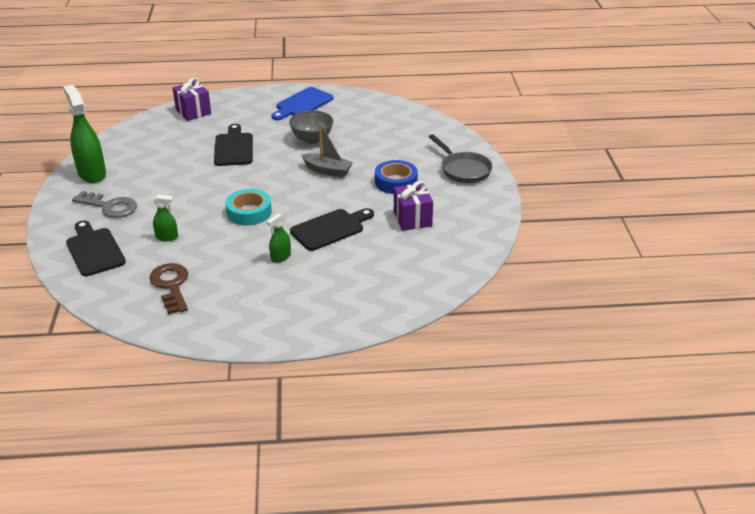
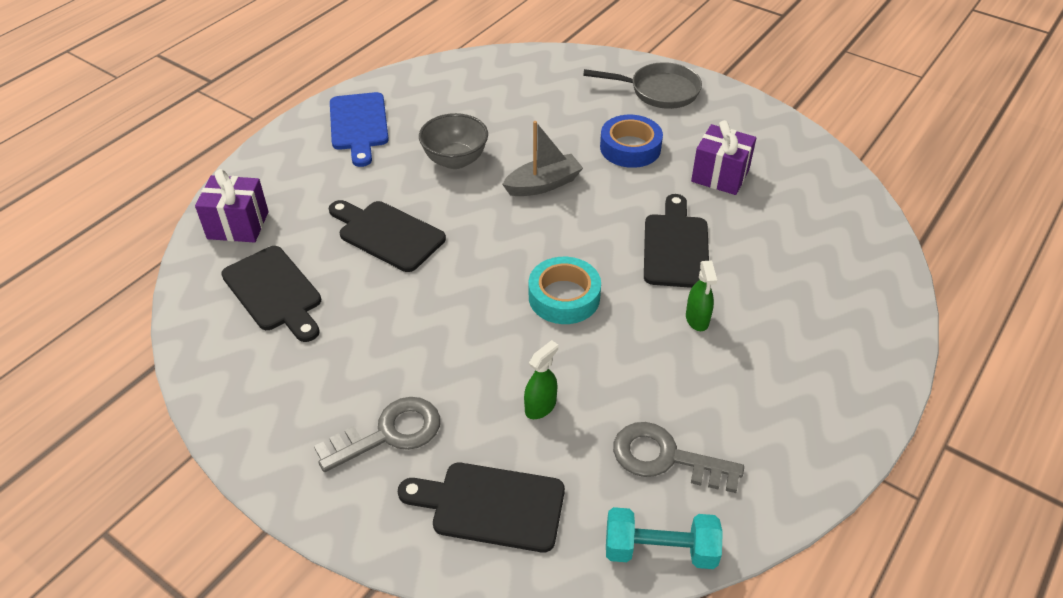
camera: 50 degrees left, 10 degrees up
green spray bottle [63,85,106,183] -> none
brown key [149,263,188,315] -> grey key [613,422,744,493]
none -> black cutting board [221,246,321,342]
none -> turquoise dumbbell [606,507,723,569]

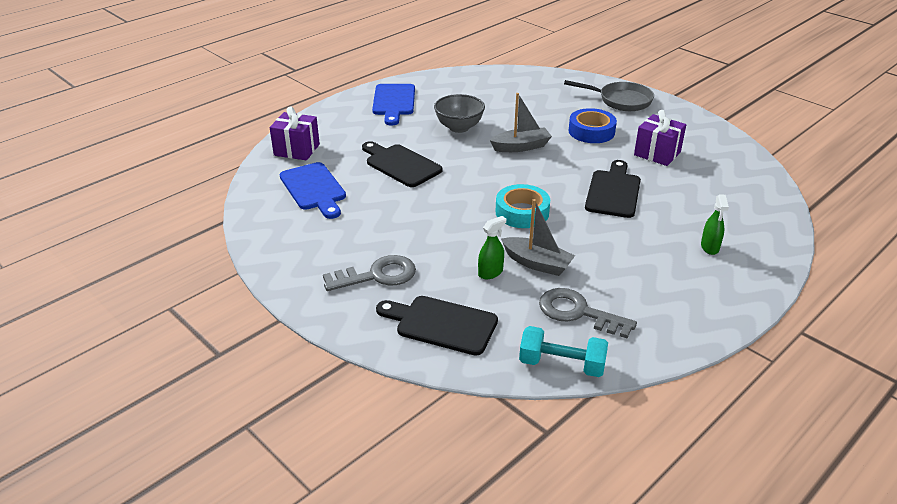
camera: 10 degrees right, 10 degrees down
black cutting board [221,246,321,342] -> blue cutting board [280,162,346,219]
green spray bottle [686,261,717,331] -> green spray bottle moved to [701,194,729,255]
none -> grey boat [501,199,575,276]

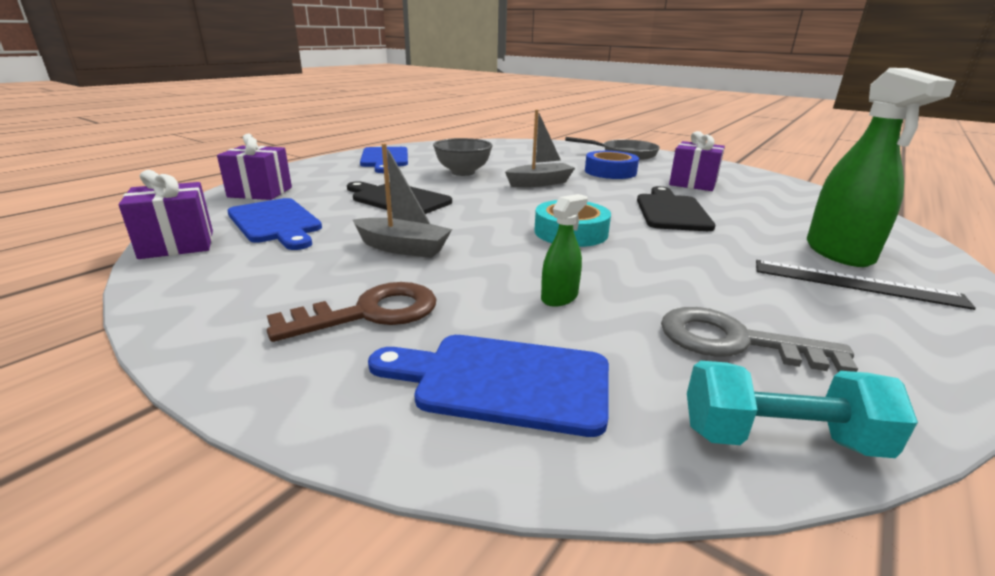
camera: 10 degrees left, 10 degrees down
grey key [323,255,416,291] -> brown key [267,282,436,342]
black cutting board [376,296,498,355] -> blue cutting board [368,335,609,437]
grey boat [501,199,575,276] -> grey boat moved to [353,143,452,258]
green spray bottle [701,194,729,255] -> green spray bottle [807,68,956,267], size x2.02
none -> purple gift [119,170,213,259]
none -> black ruler [756,260,976,310]

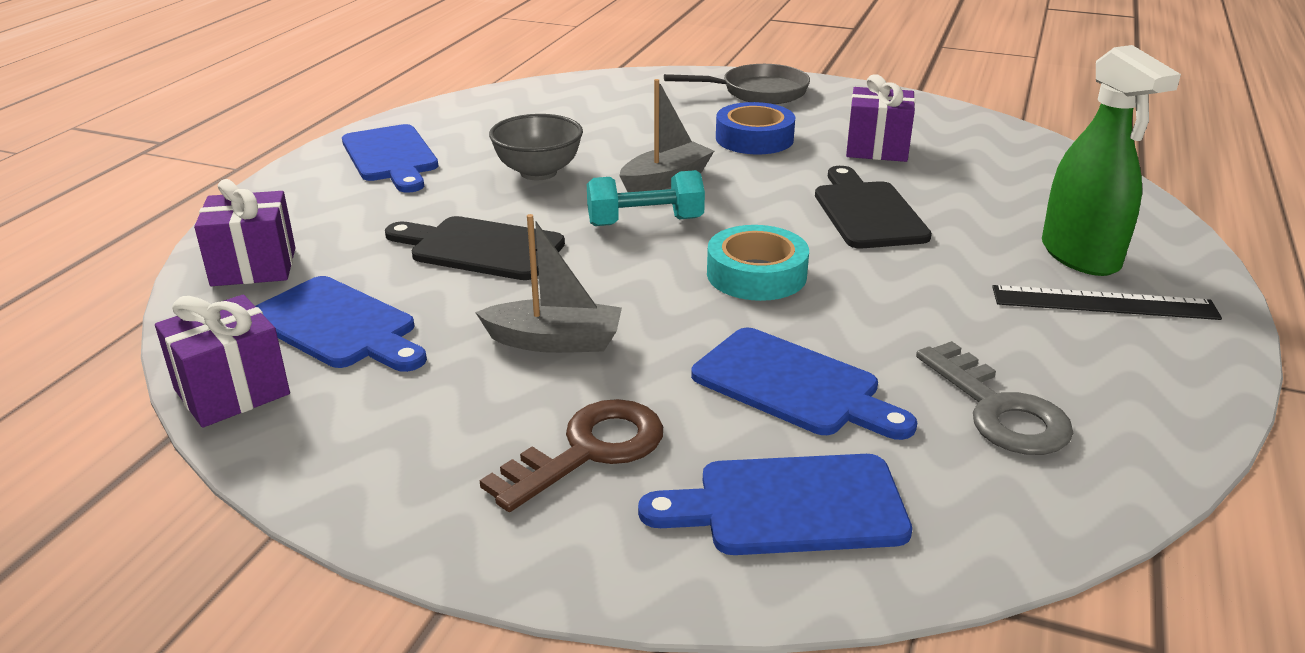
camera: 15 degrees left, 5 degrees up
green spray bottle [541,194,588,307] -> blue cutting board [691,328,917,440]
grey key [661,307,858,372] -> grey key turned 120 degrees counterclockwise [916,341,1073,455]
turquoise dumbbell [687,361,918,458] -> turquoise dumbbell moved to [587,170,705,226]

